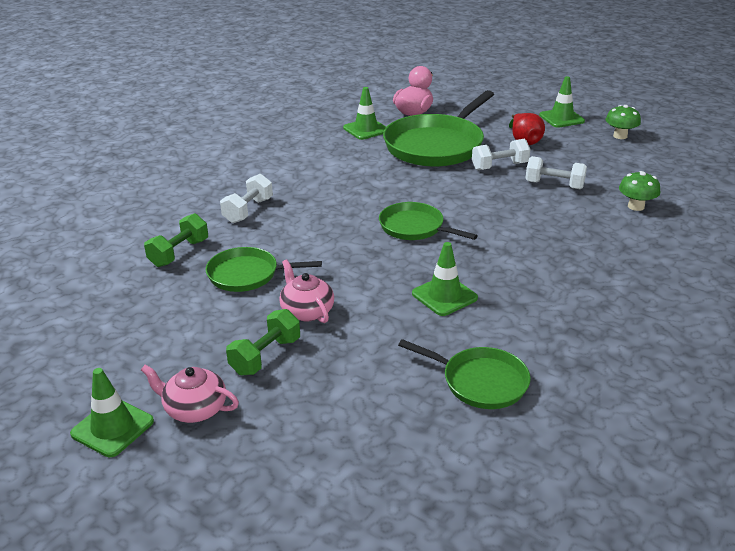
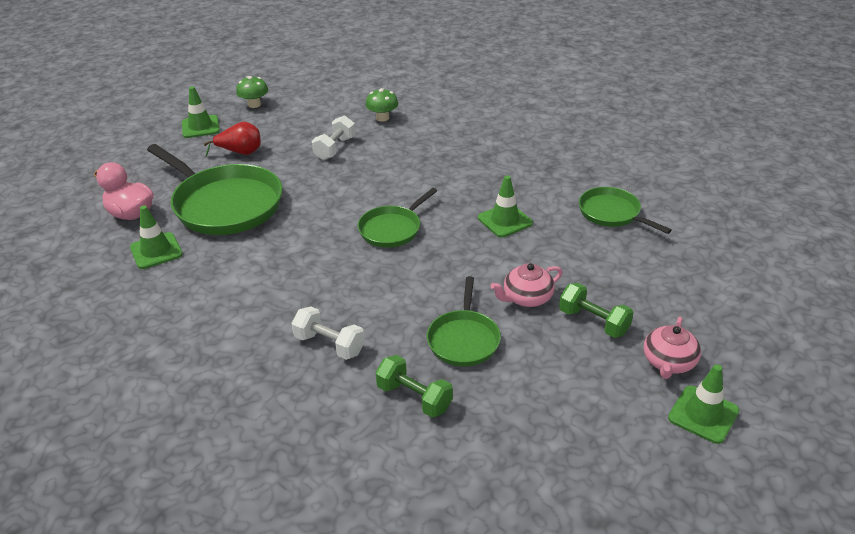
camera: 85 degrees left, 5 degrees up
green pan [398,339,531,409] -> green pan turned 75 degrees counterclockwise [579,187,672,234]
white dumbbell [472,139,531,171] -> none

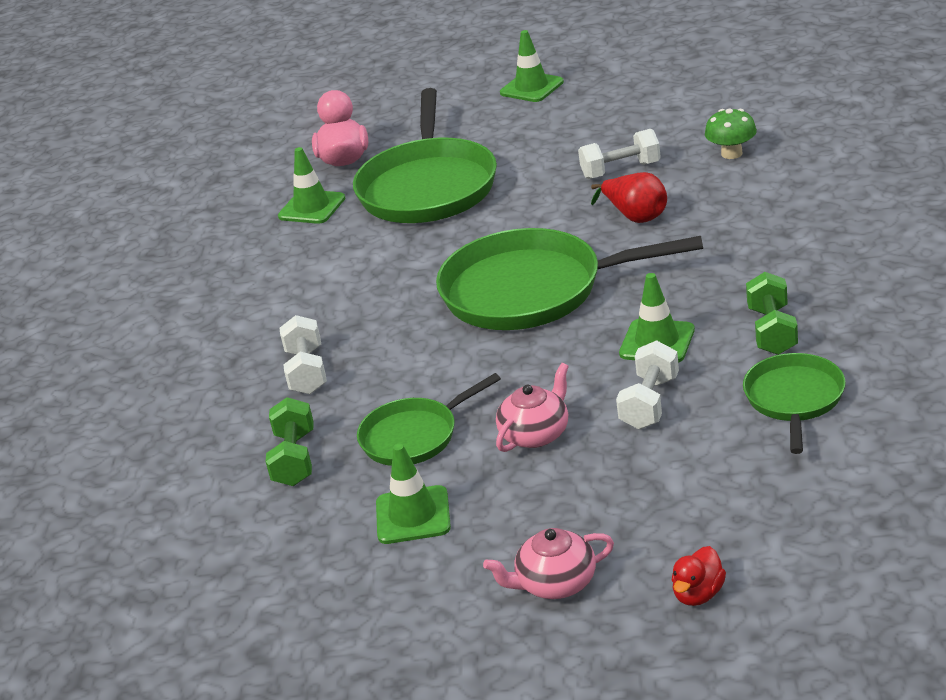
camera: 55 degrees right, 5 degrees down
red pear [203,121,261,156] -> red pear moved to [591,172,667,223]
green mushroom [236,76,268,108] -> none
green pan [358,188,437,248] -> green pan [436,228,703,330], size x1.83
pink teapot [491,263,562,307] -> pink teapot turned 105 degrees clockwise [496,363,569,452]
green dumbbell [559,283,634,338] -> green dumbbell moved to [746,272,798,355]
green traffic cone [668,364,739,444] -> green traffic cone moved to [376,444,451,544]
none -> white dumbbell [616,340,679,429]
none -> red duck [672,546,726,606]

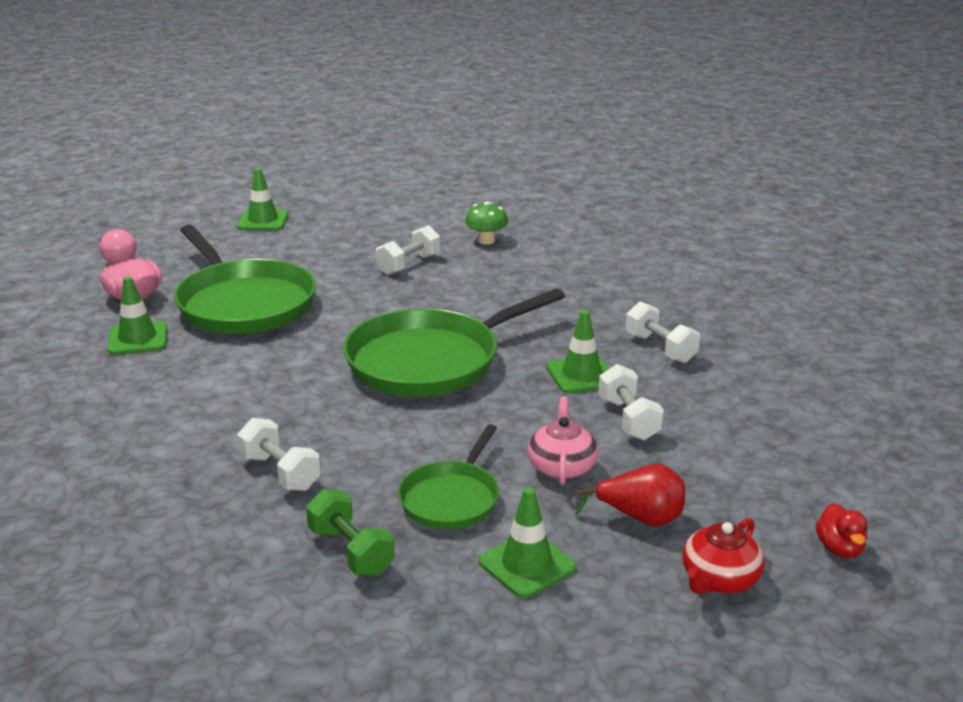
camera: 40 degrees left, 5 degrees down
pink teapot [483,528,614,599] -> red teapot [682,518,765,594]
red pear [591,172,667,223] -> red pear moved to [575,464,685,527]
green pan [743,353,846,454] -> none
green dumbbell [746,272,798,355] -> white dumbbell [626,301,700,363]

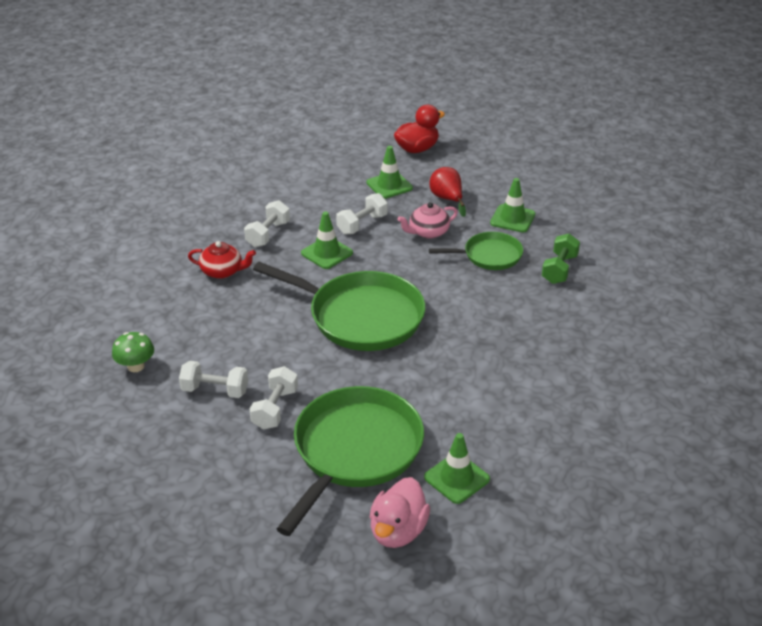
camera: 120 degrees left, 10 degrees up
green traffic cone [237,168,288,230] -> green traffic cone moved to [367,146,413,199]
white dumbbell [237,418,321,491] -> white dumbbell moved to [250,366,298,430]
red teapot [682,518,765,594] -> red teapot moved to [188,241,256,279]
red duck [816,503,867,558] -> red duck [394,105,445,153], size x1.70

